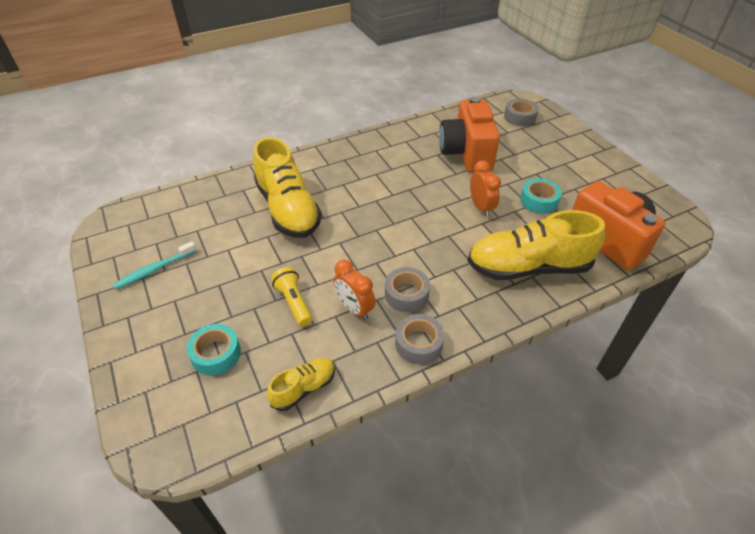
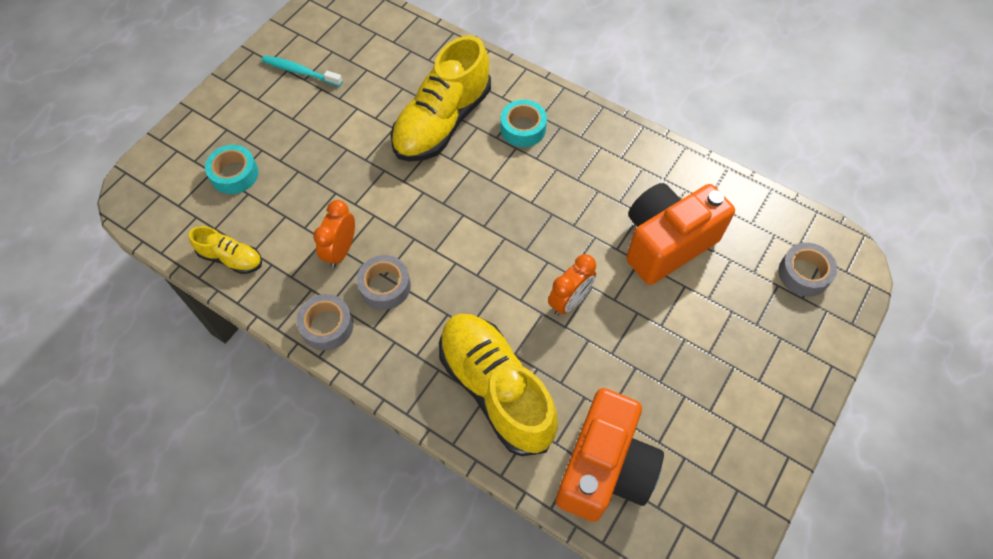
camera: 60 degrees right, 15 degrees up
yellow flashlight [271,267,312,326] -> none
turquoise tape [520,178,562,214] -> turquoise tape moved to [501,100,547,147]

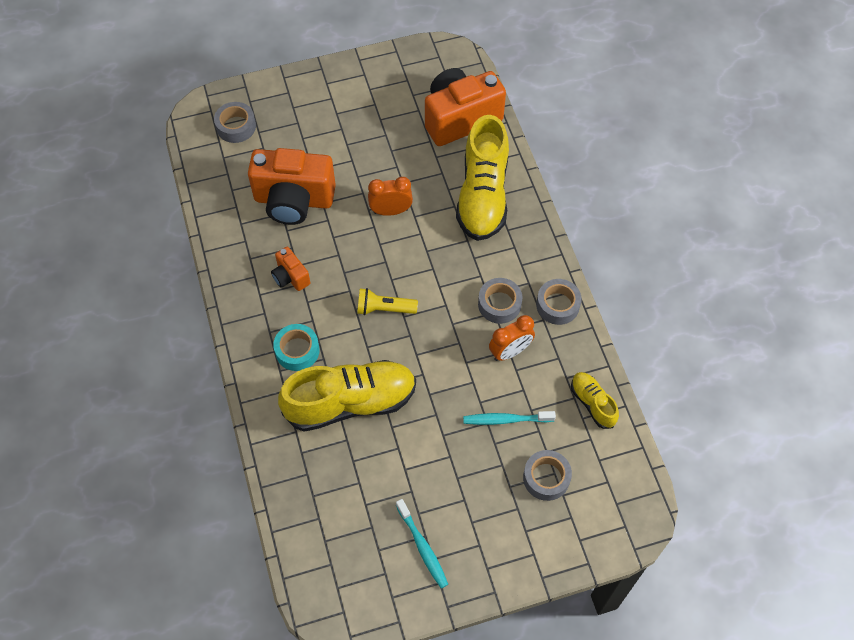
camera: 140 degrees left, 0 degrees up
turquoise tape [205,145,258,194] -> grey tape [523,450,572,501]
none -> orange camera [271,247,310,291]
none -> yellow flashlight [357,288,418,315]
none -> turquoise toothbrush [463,411,556,425]

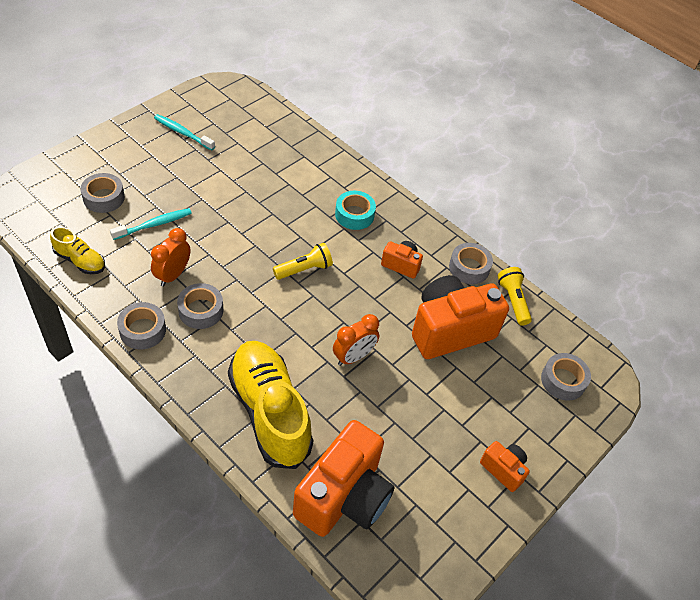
camera: 145 degrees right, 10 degrees down
yellow shoe [278,360,416,432] -> none
none -> grey tape [449,243,493,284]
none -> orange camera [480,441,530,492]
none -> yellow flashlight [498,267,532,326]

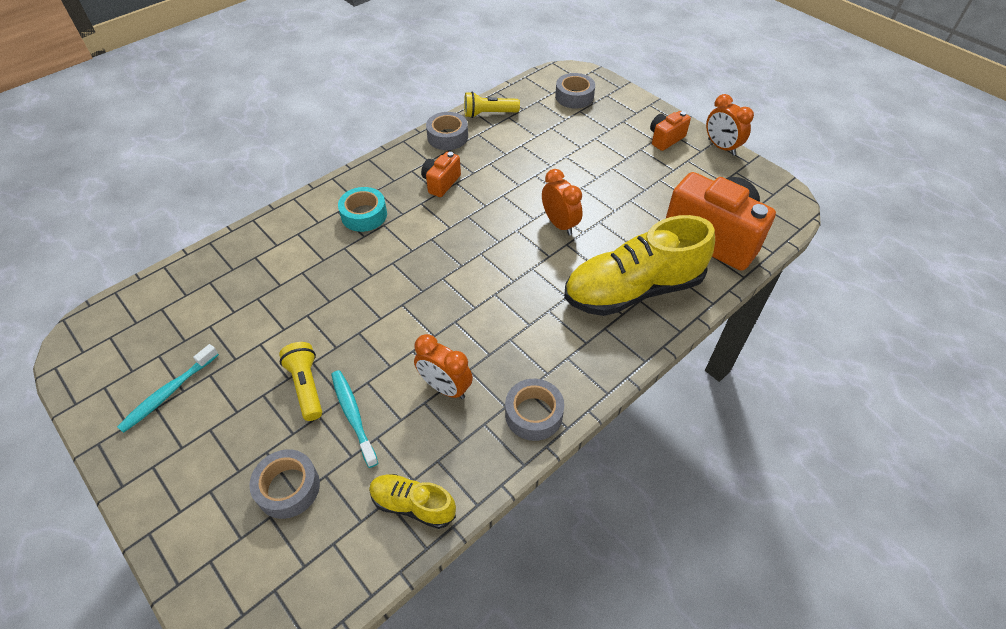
camera: 80 degrees left, 0 degrees up
yellow shoe [50,227,105,274] -> yellow shoe turned 105 degrees counterclockwise [369,474,456,529]
grey tape [177,283,223,329] -> none
yellow flashlight [273,243,333,280] -> yellow flashlight moved to [279,342,322,421]
orange camera [412,275,509,359] -> none
none -> orange clock [706,94,754,156]

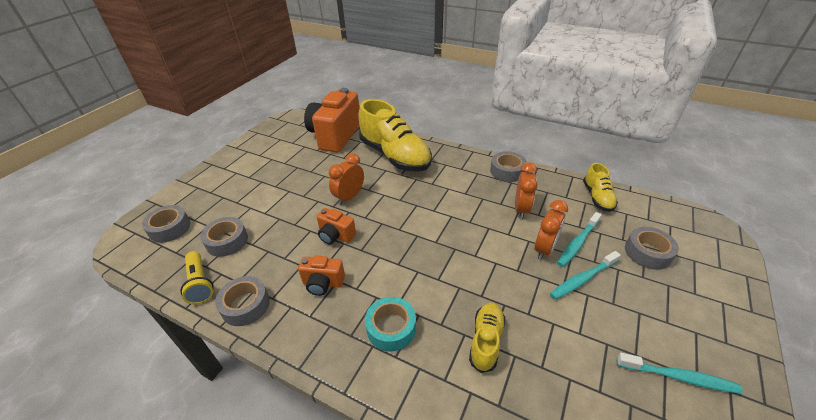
camera: 110 degrees left, 10 degrees down
yellow flashlight [279,342,322,421] -> turquoise toothbrush [550,251,621,299]
orange camera [650,111,691,151] -> orange camera moved to [317,208,356,245]
orange clock [706,94,754,156] -> orange clock moved to [535,200,568,260]
none -> grey tape [200,217,248,257]
none -> yellow shoe [469,303,506,373]

